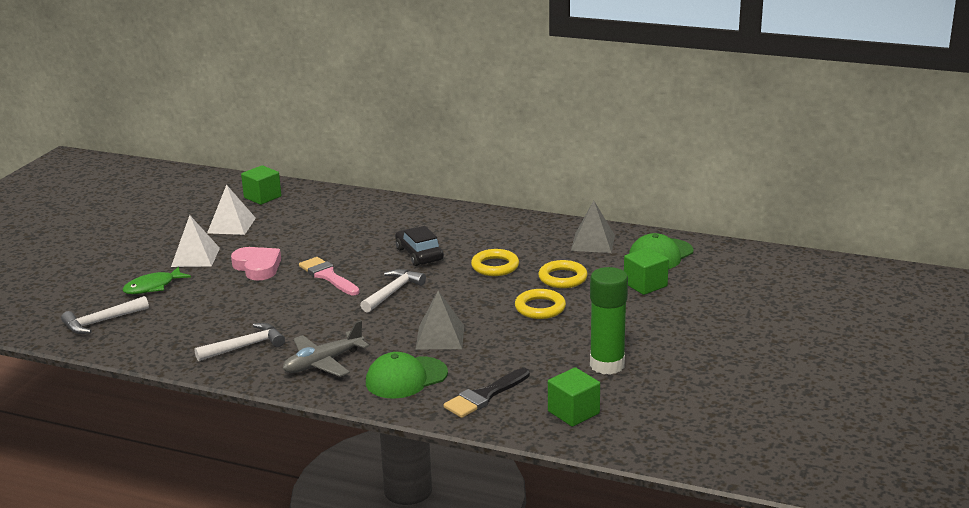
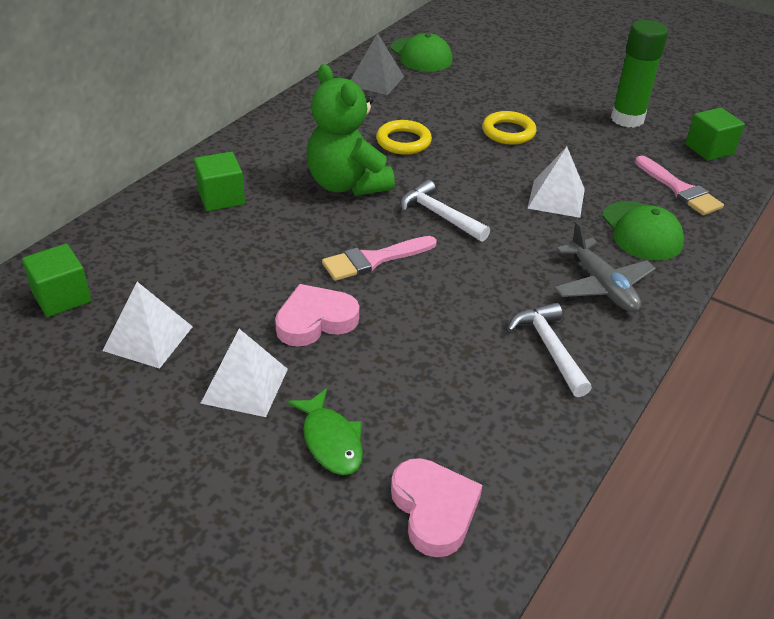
camera: 80 degrees left, 15 degrees up
white hammer [61,296,149,334] -> pink heart [391,458,482,557]
black car [395,226,444,266] -> green teddy bear [307,64,395,196]
grey pyramid [416,291,464,349] -> white pyramid [527,147,585,218]
black brush [443,368,530,418] -> pink brush [635,156,724,215]
yellow ring [538,260,588,288] -> none
green cube [624,247,669,295] -> green cube moved to [194,152,245,211]

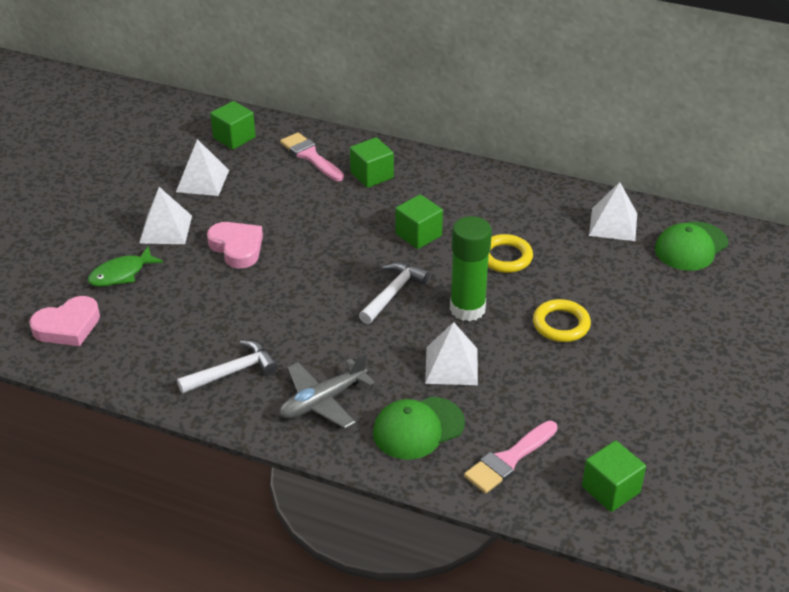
camera: 80 degrees right, 0 degrees up
green teddy bear [307,64,395,196] -> green cube [395,194,443,249]
pink brush [322,236,437,281] -> pink brush moved to [280,132,344,181]
grey pyramid [351,33,404,95] -> white pyramid [589,182,637,241]
green glue stick [611,20,668,128] -> green glue stick moved to [450,216,492,321]

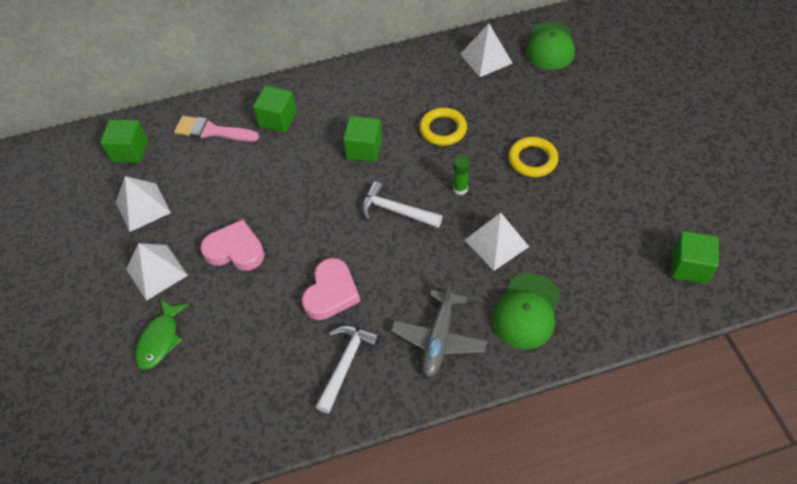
camera: 35 degrees left, 15 degrees up
pink heart [29,296,100,346] -> pink heart moved to [302,258,360,320]
white hammer [359,262,430,324] -> white hammer turned 60 degrees counterclockwise [361,181,443,228]
green glue stick [450,216,492,321] -> green glue stick [453,156,470,195], size x0.47
pink brush [464,421,558,493] -> none

